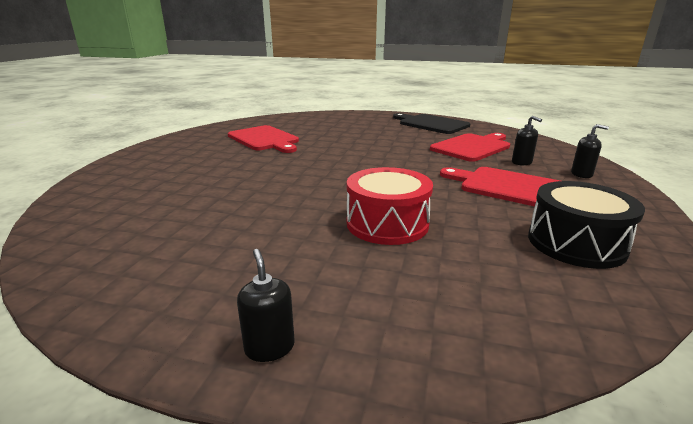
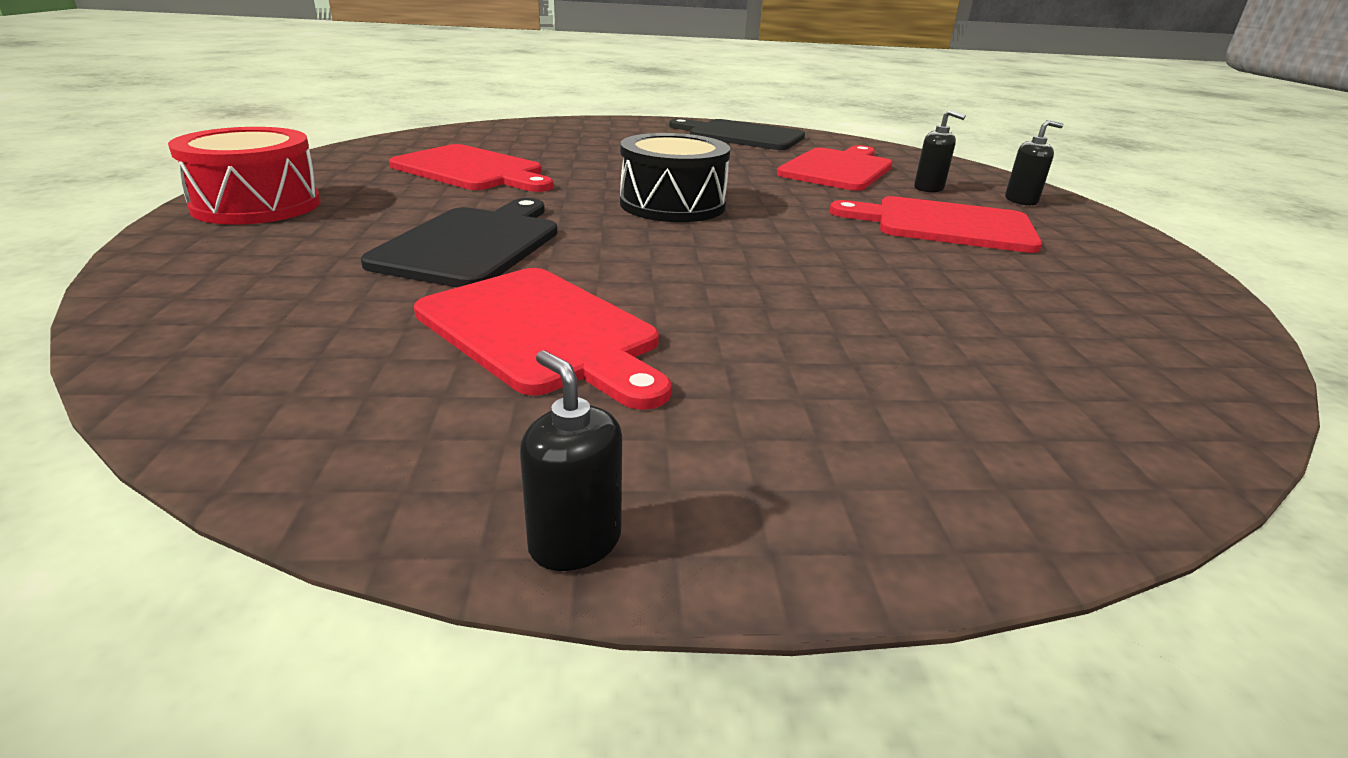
camera: 20 degrees left, 5 degrees up
black soap dispenser [237,249,295,362] -> black soap dispenser moved to [520,350,622,571]
red drum [347,167,433,245] -> red drum moved to [168,127,321,225]
black drum [528,181,645,269] -> black drum moved to [620,133,730,222]
none -> black cutting board [361,198,557,287]
none -> red cutting board [414,268,672,410]

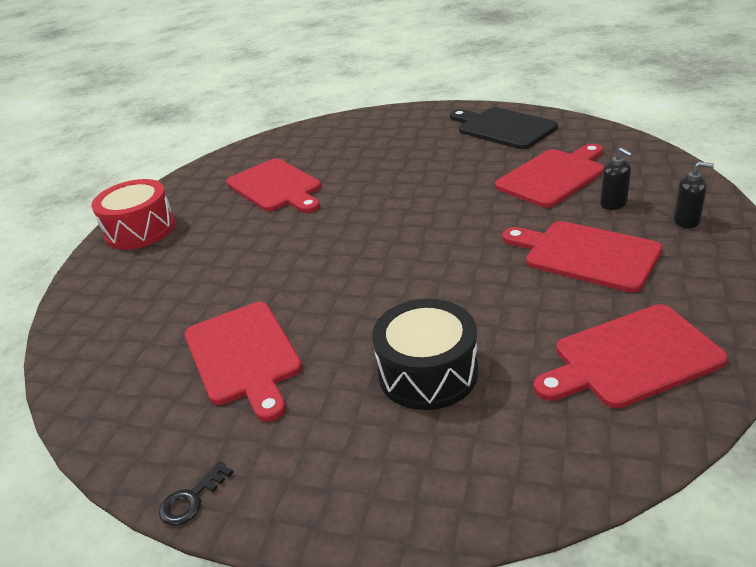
camera: 25 degrees right, 5 degrees up
black cutting board [361,198,557,287] -> none
black soap dispenser [520,350,622,571] -> black key [159,461,233,526]
black drum [620,133,730,222] -> black drum moved to [372,299,478,410]
none -> red cutting board [534,304,728,408]

